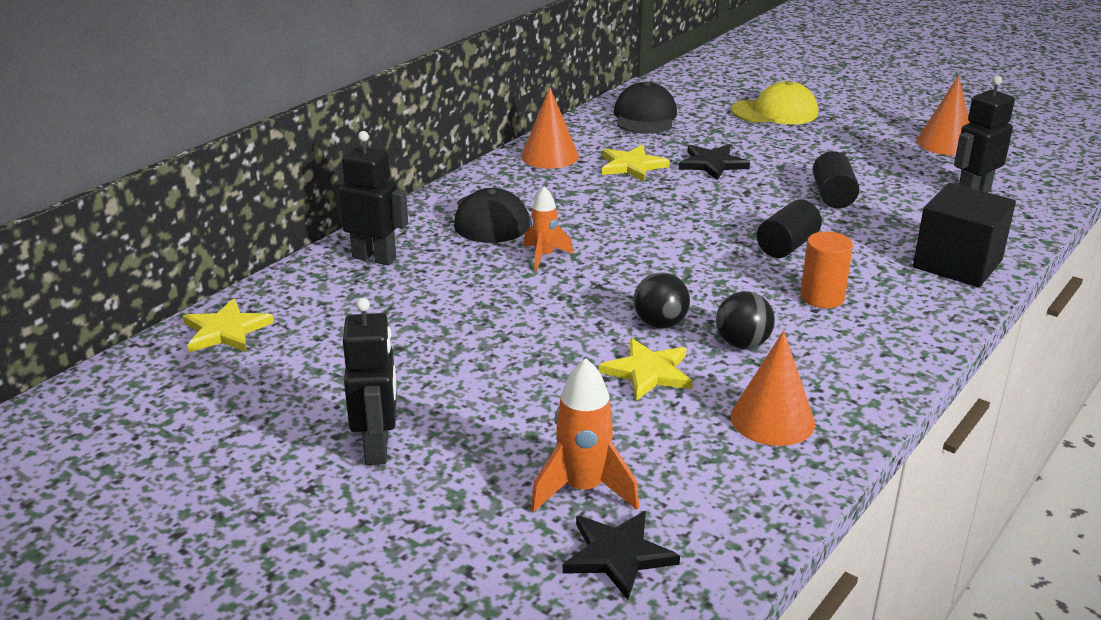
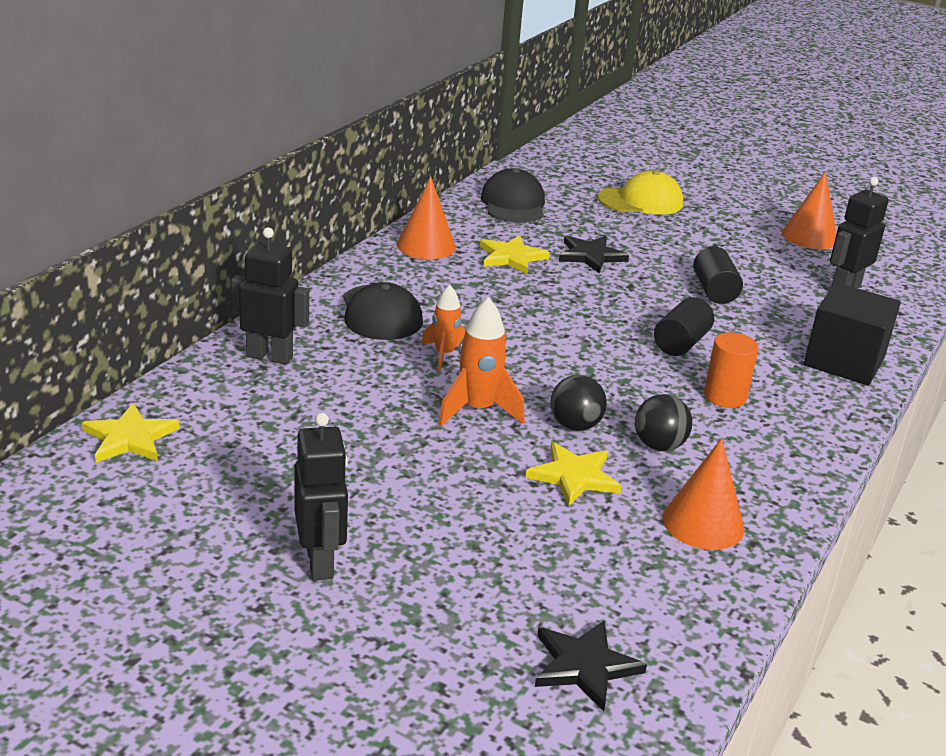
camera: 10 degrees left, 0 degrees up
orange rocket [531,358,639,512] -> orange rocket moved to [438,297,525,426]

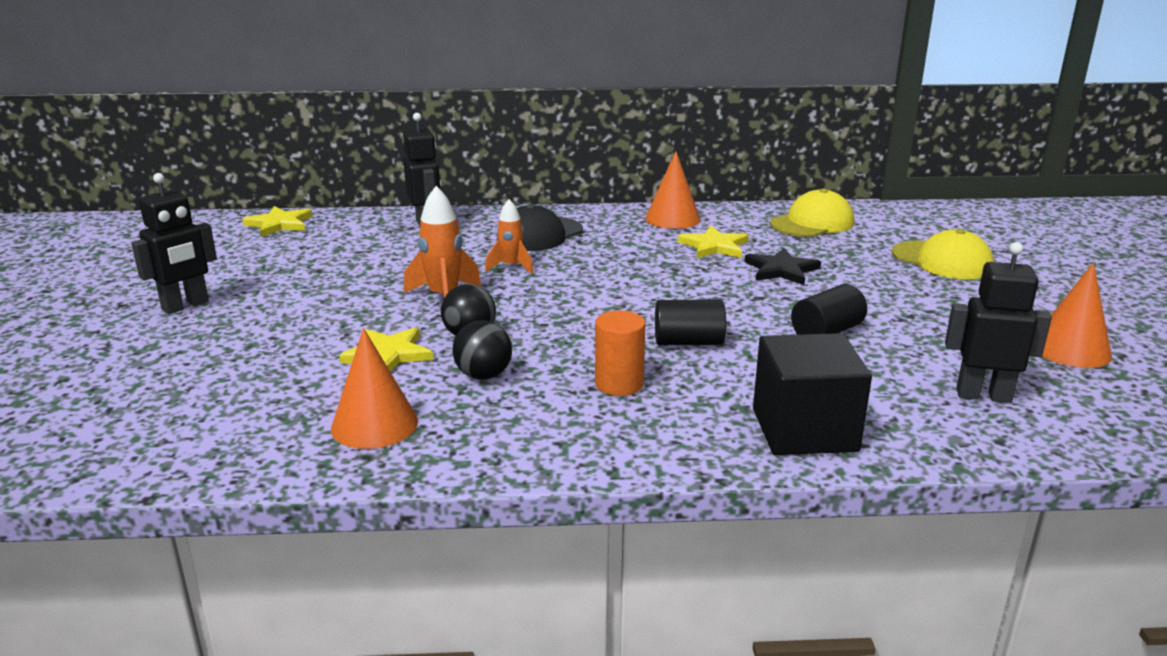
camera: 60 degrees right, 5 degrees down
black cap [481,168,545,223] -> yellow cap [770,189,854,237]
black star [535,620,647,711] -> none

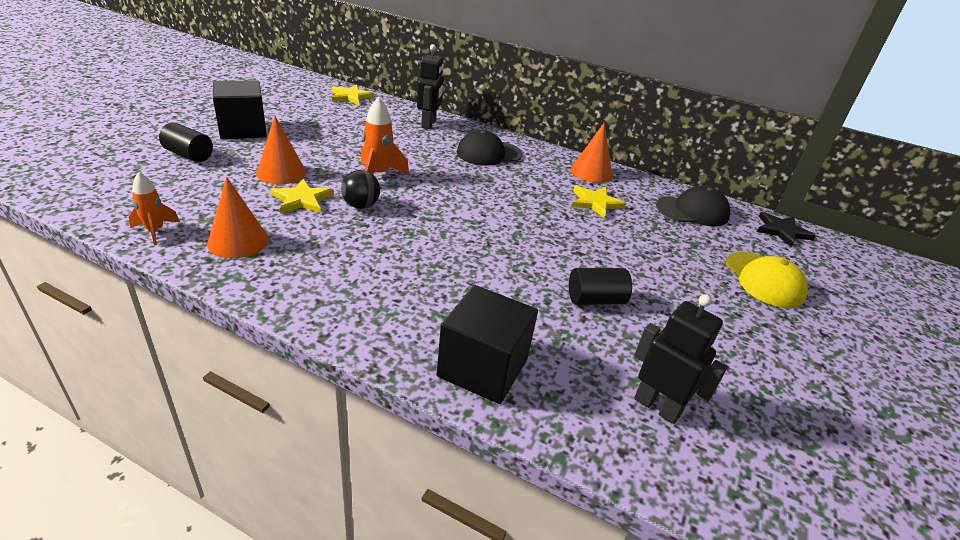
camera: 25 degrees right, 10 degrees up
black robot [131,173,217,314] -> black cube [213,80,267,139]
black ball [453,320,512,380] -> none
orange rocket [485,199,533,274] -> orange rocket moved to [129,172,180,245]
orange cylinder [595,311,646,396] -> none
black cylinder [655,300,726,345] -> black cylinder moved to [159,122,213,162]
black star [745,248,821,285] -> black star moved to [757,212,816,248]
yellow cap [770,189,854,237] -> black cap [656,186,730,226]
orange cone [1042,263,1112,368] -> orange cone moved to [256,116,306,184]

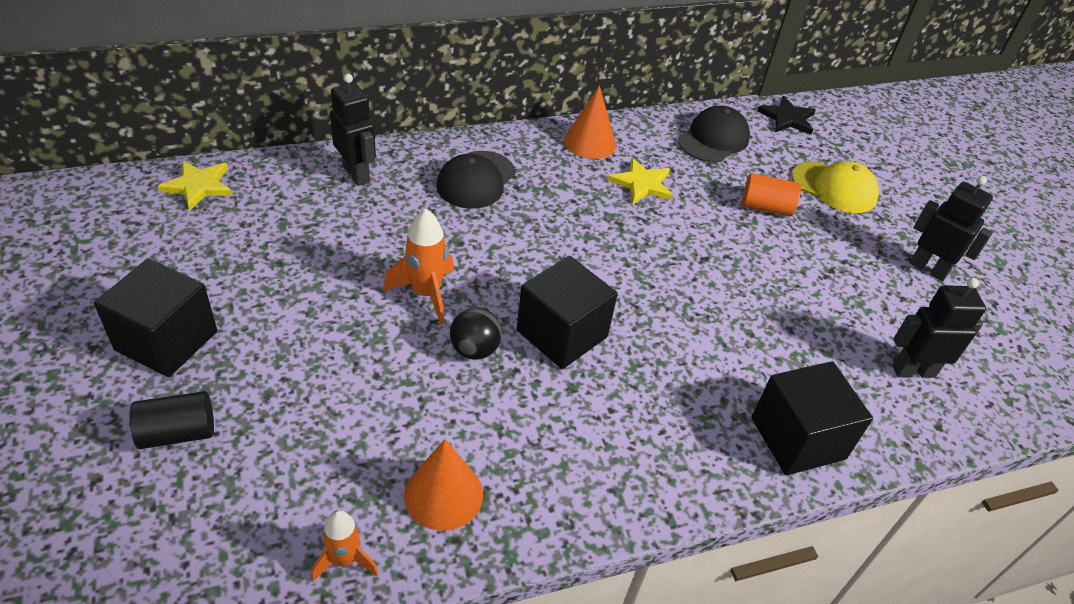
camera: 45 degrees left, 10 degrees up
orange cone [256,116,306,184] -> none
yellow star [271,179,334,214] -> none
black cylinder [569,268,632,305] -> none
none -> black cube [517,256,618,369]
none -> orange cylinder [742,173,801,217]
none -> black robot [910,176,993,281]

